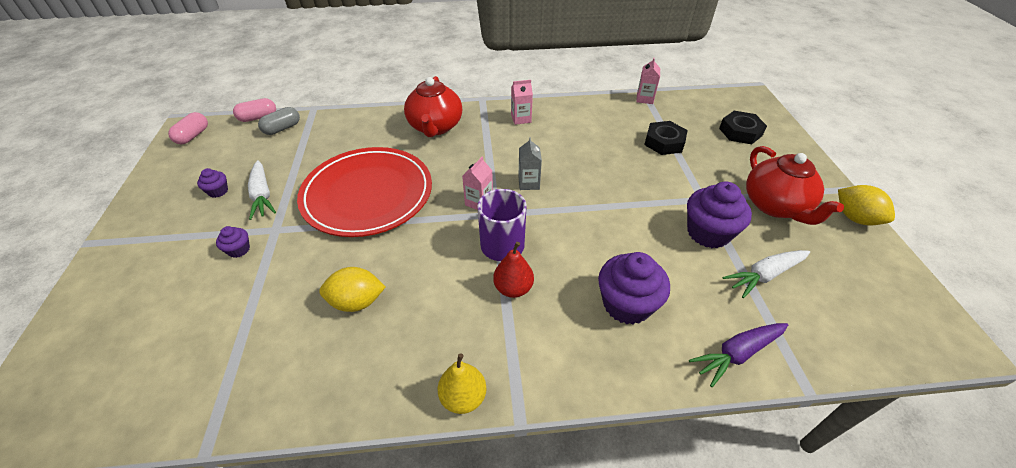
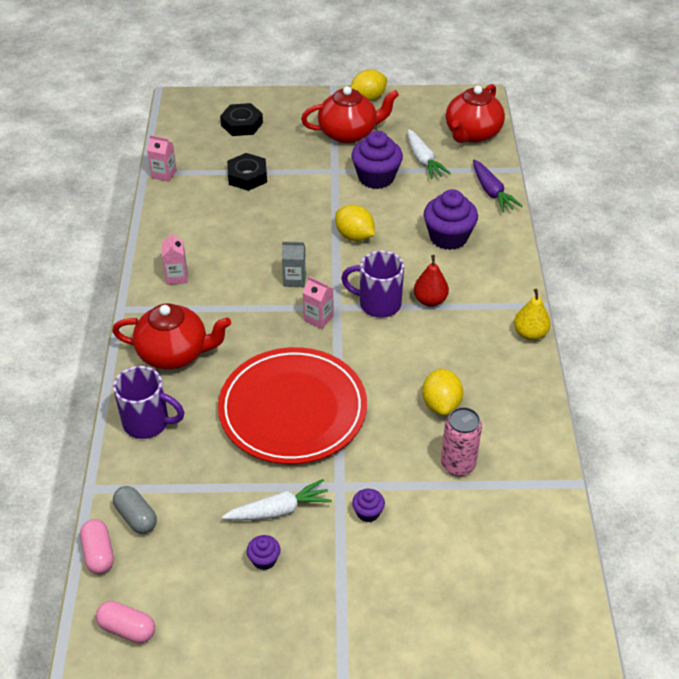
camera: 85 degrees left, 0 degrees up
none -> purple mug [113,366,185,439]
none -> yellow lemon [335,205,375,241]
none -> pink can [441,407,482,476]
none -> red teapot [446,84,505,143]

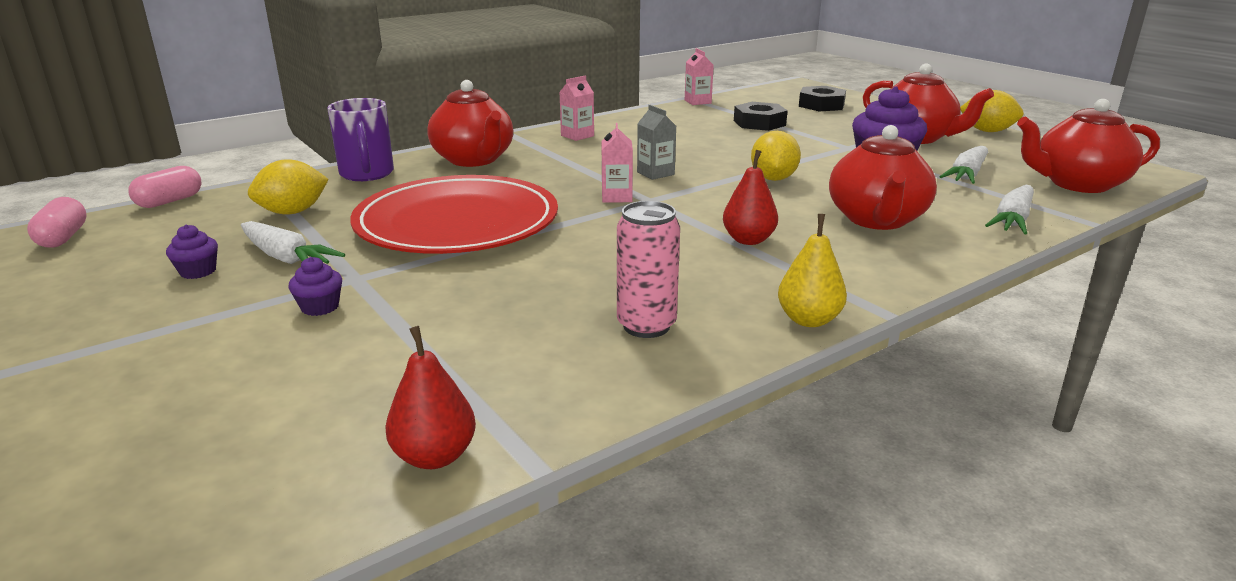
camera: 55 degrees right, 20 degrees down
grey capsule [113,486,157,534] -> none
purple mug [341,251,404,318] -> none
yellow lemon [422,369,463,416] -> yellow lemon moved to [248,159,329,214]
purple cupcake [424,189,478,250] -> red teapot [829,125,937,230]
pink can [441,407,482,476] -> pink can moved to [617,201,680,338]
purple carrot [473,160,522,212] -> white carrot [985,185,1034,234]
none -> red pear [385,326,476,469]

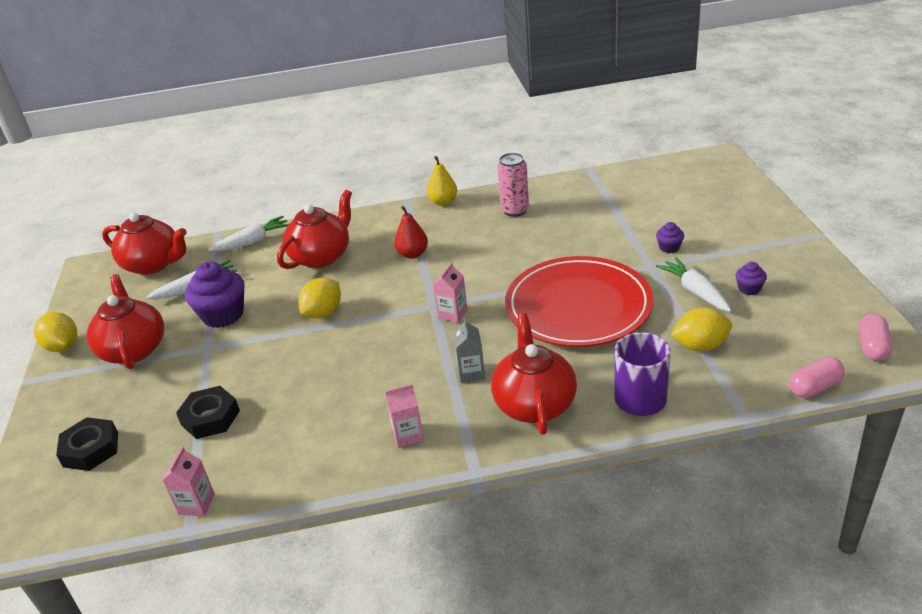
camera: 150 degrees left, 10 degrees up
red pear [385,326,476,469] -> none
grey carton [637,105,676,180] -> grey carton moved to [453,318,485,383]

